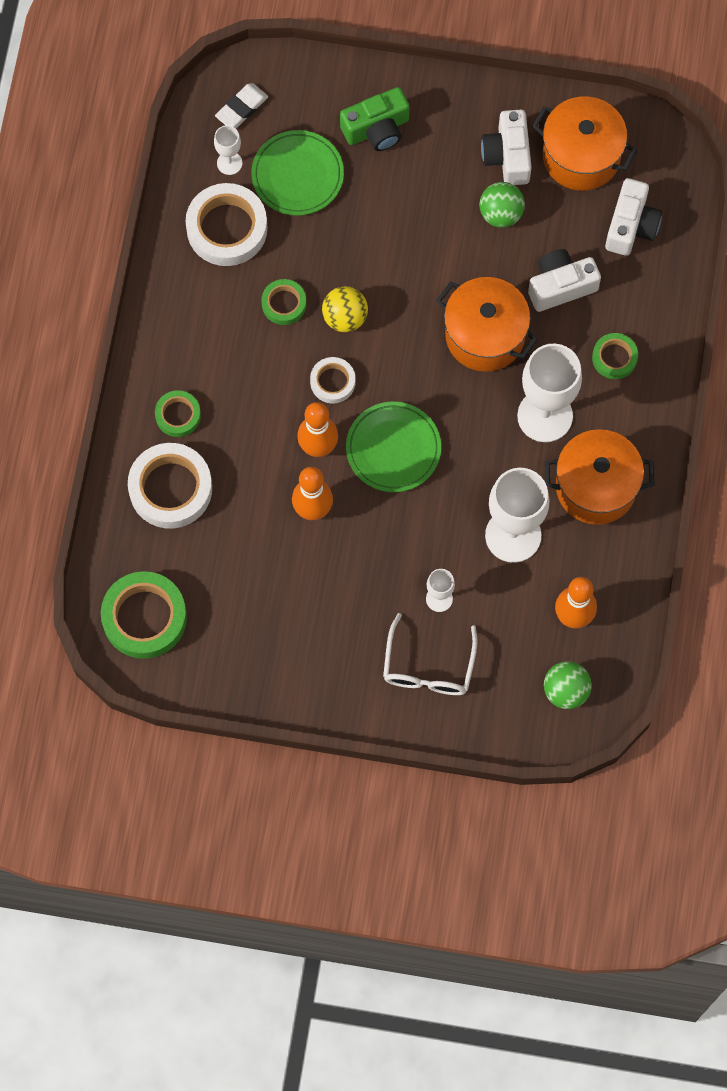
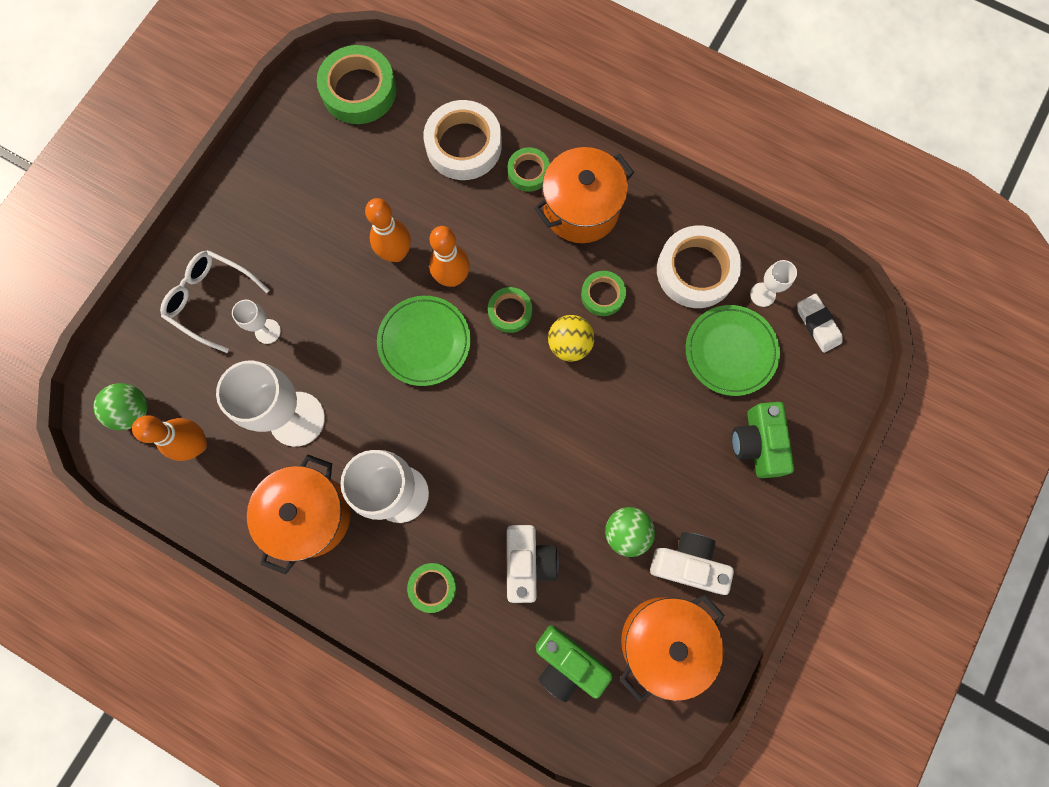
camera: 110 degrees right, 5 degrees up
white tape [310,357,355,403] -> green tape [488,287,532,333]
orange pot [436,277,538,372] -> orange pot moved to [534,147,634,243]
white camera [605,178,662,256] -> green camera [536,625,613,702]

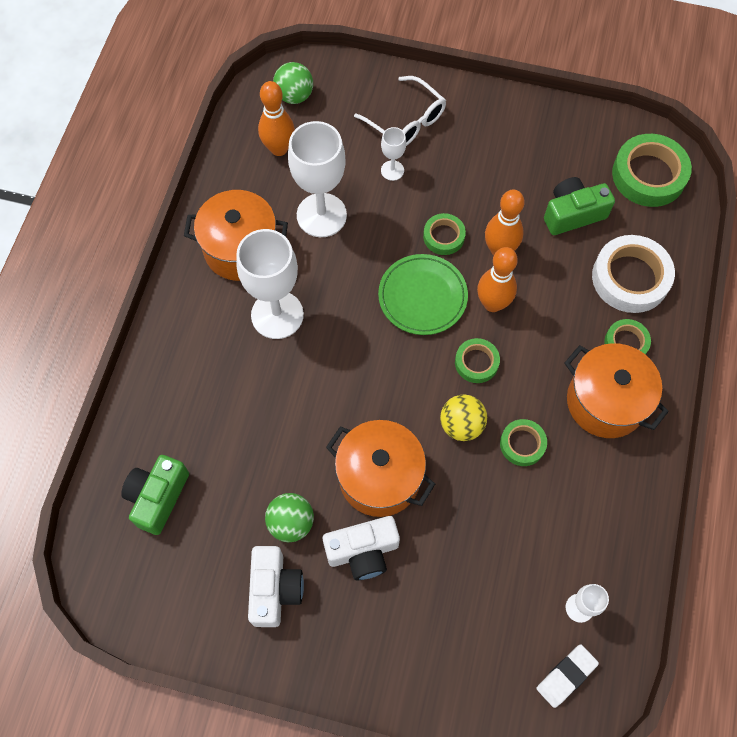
camera: 75 degrees right, 10 degrees down
white glasses [160,250,269,353] -> white glasses turned 120 degrees clockwise [354,76,446,146]
green tape [407,563,457,613] -> green tape moved to [423,213,466,255]
white camera [507,525,559,603] -> white camera moved to [323,516,400,580]
orange pot [620,594,725,702] -> orange pot moved to [326,420,435,517]
white tape [657,225,741,308] -> none
green plate [686,305,780,396] -> none
green camera [732,402,794,478] -> green camera moved to [544,177,615,235]

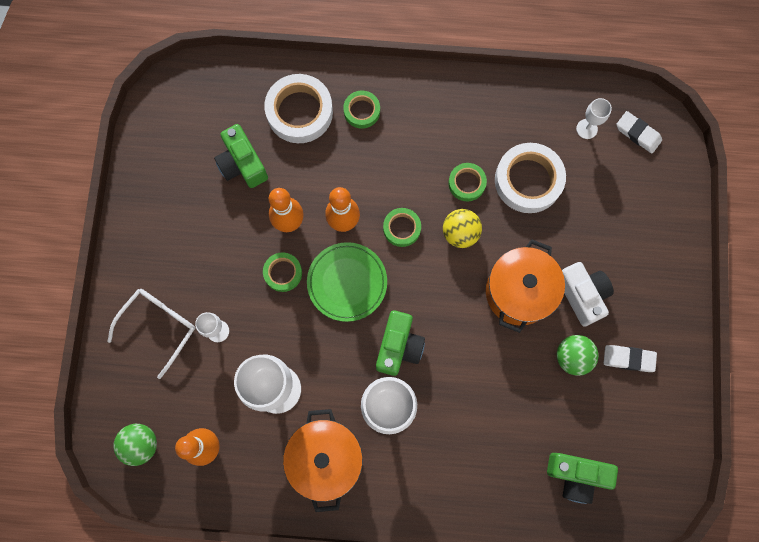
camera: 100 degrees left, 10 degrees up
white camera [248,546,304,627] -> white eraser [604,345,657,372]
orange pot [564,343,669,438] -> none
green tape [612,134,692,207] -> none
none -> green camera [376,310,425,376]
none -> white tape [495,143,566,213]

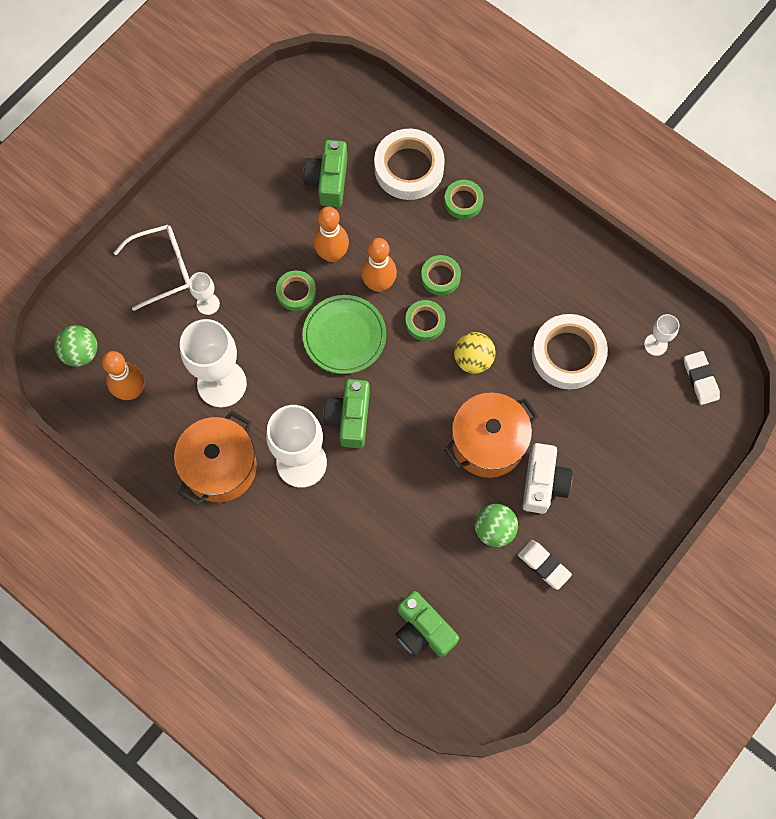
camera: 35 degrees right, 5 degrees down
green camera [376,310,425,376] -> green camera turned 135 degrees clockwise [323,379,370,448]
green tape [448,163,487,201] -> green tape moved to [421,255,461,296]

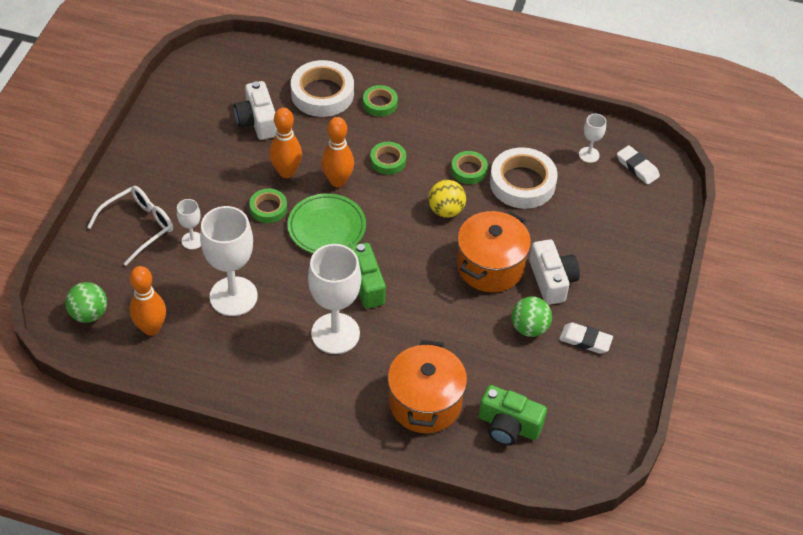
camera: 25 degrees left, 20 degrees down
orange pot [174,411,257,505] -> orange pot moved to [388,340,467,433]
green camera [303,140,347,207] -> white camera [234,81,277,140]
green tape [405,300,446,341] -> green tape moved to [451,151,488,184]

